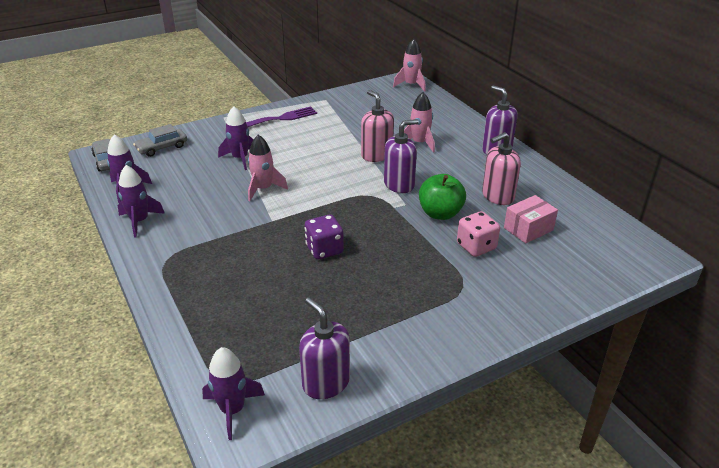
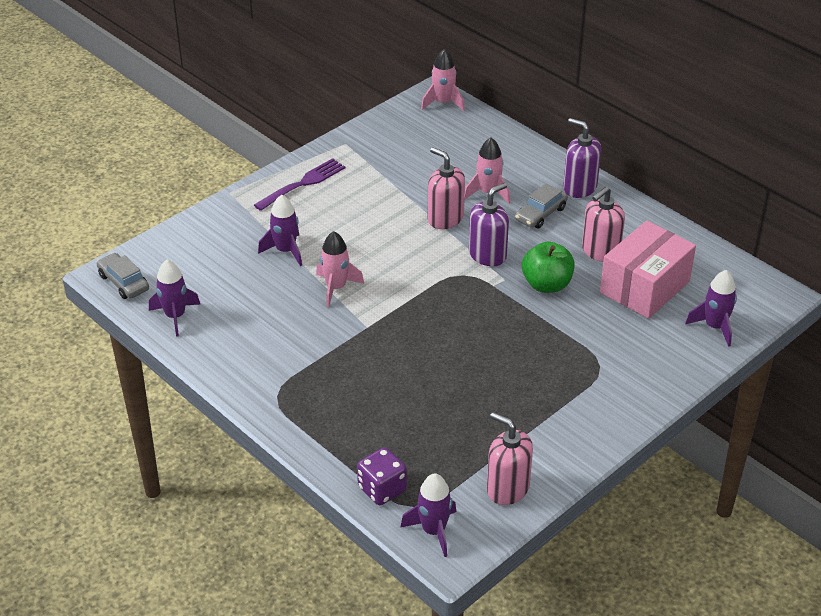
camera: 15 degrees left, 5 degrees up
purple rocket [118,165,165,237] -> purple rocket moved to [685,270,737,347]
grey car [133,124,187,157] -> grey car moved to [515,183,568,228]
purple soap dispenser [299,297,350,399] -> pink soap dispenser [487,412,533,505]
purple dice [305,215,344,260] -> purple dice moved to [357,447,407,505]
pink dice [457,211,500,257] -> none
pink box [504,195,558,243] -> pink box [600,221,696,319], size x1.73

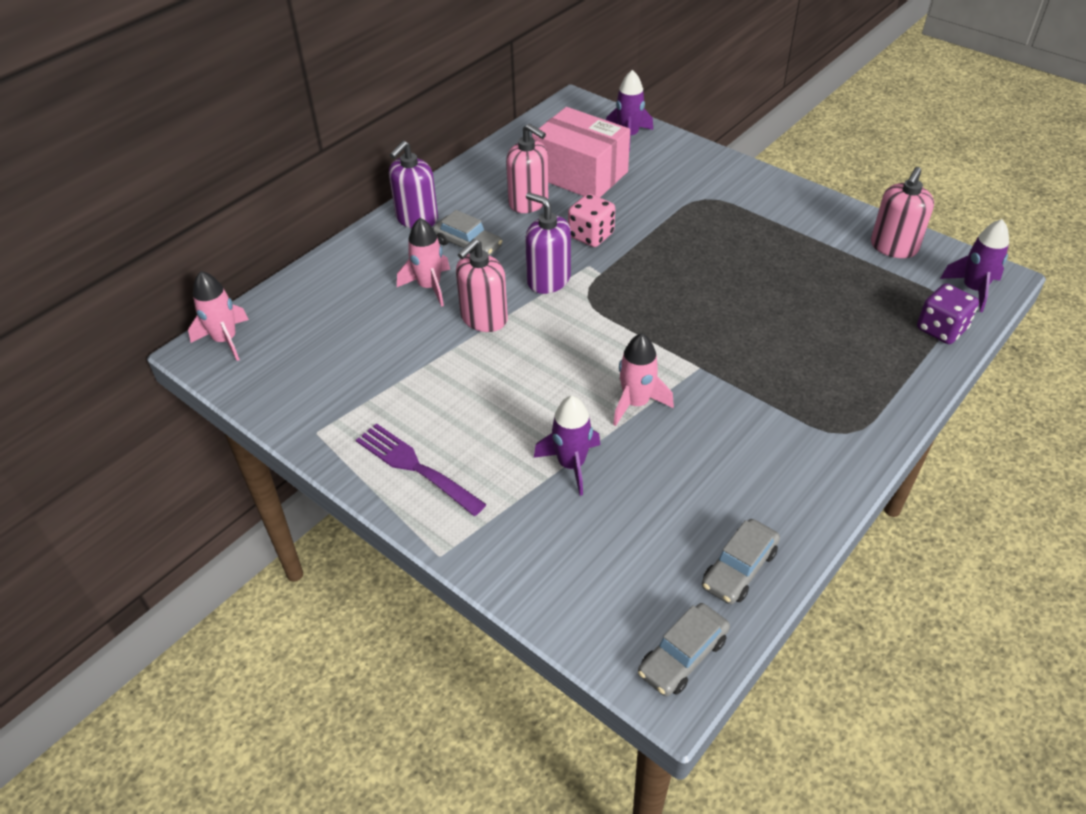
camera: 95 degrees left, 5 degrees up
purple rocket [149,260,200,337] -> grey car [702,519,780,604]
green apple [522,242,575,293] -> pink dice [568,194,615,247]

